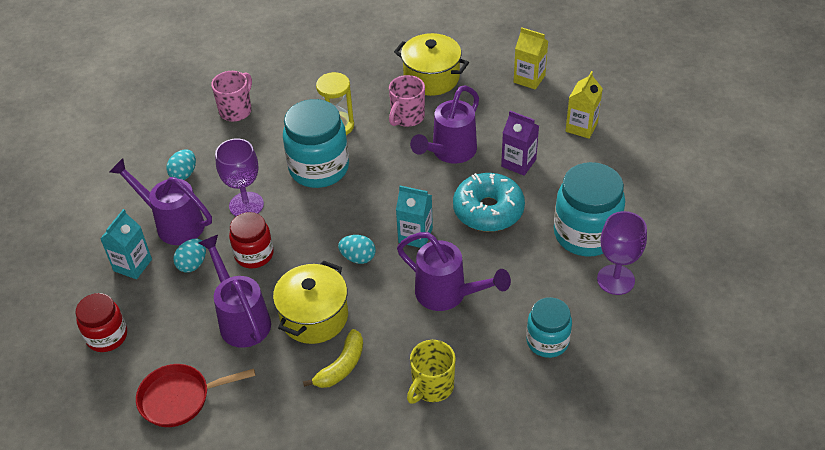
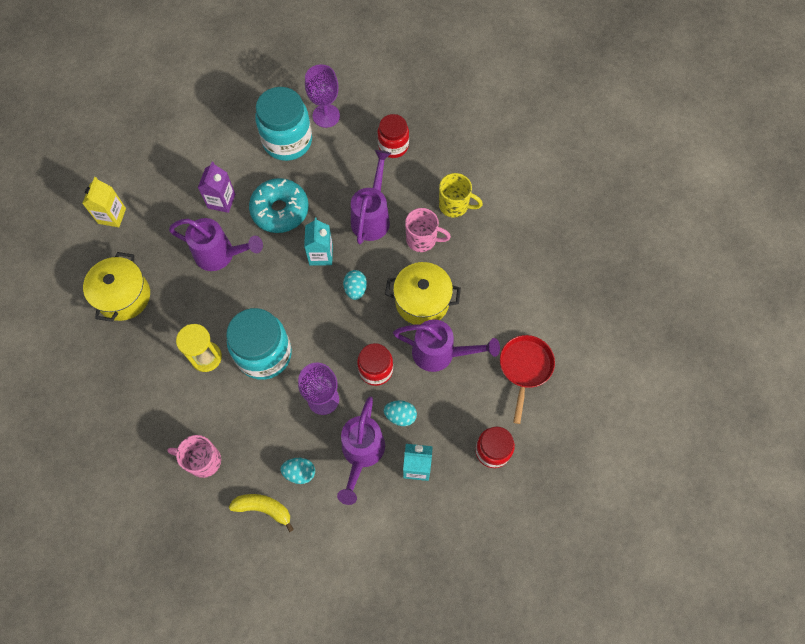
camera: 110 degrees left, 20 degrees up
red pan [136,364,255,427] -> red pan turned 135 degrees counterclockwise [500,335,555,424]
purple watering can [199,235,271,348] -> purple watering can turned 120 degrees counterclockwise [393,319,500,372]
yellow banana [303,329,363,388] -> yellow banana moved to [229,494,294,532]
pink mug [389,75,425,127] -> pink mug moved to [405,208,451,252]
turquoise jar [526,297,572,358] -> red jar [378,114,409,158]
yellow carton [566,71,603,139] -> none

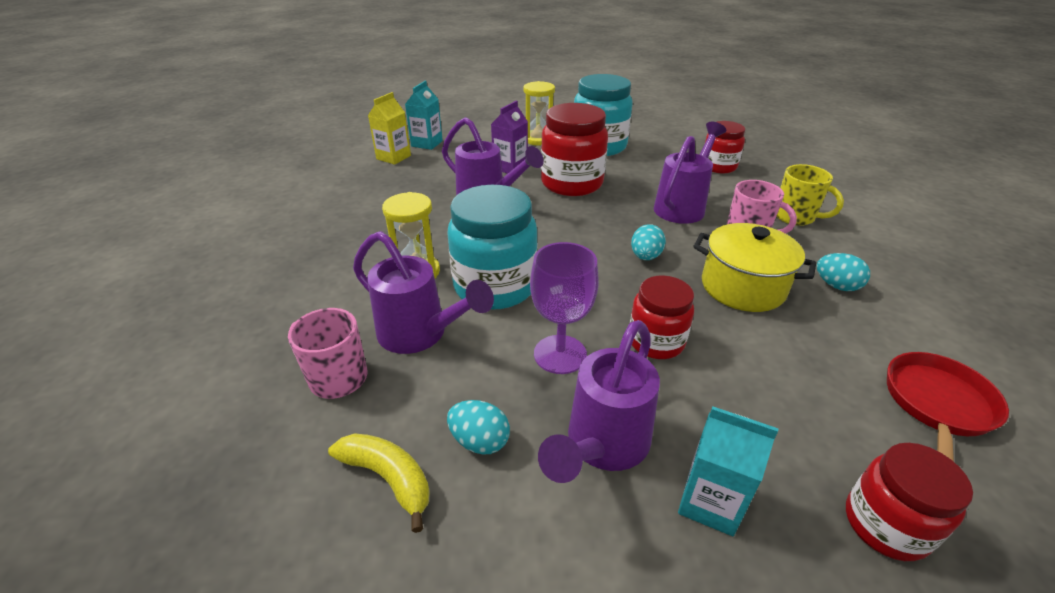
camera: 20 degrees right, 30 degrees down
yellow pot [83,252,150,322] -> none
turquoise donut [249,178,309,233] -> red jar [541,103,608,196]
turquoise carton [304,218,333,265] -> turquoise carton moved to [405,81,443,150]
purple goblet [305,64,340,128] -> none
turquoise egg [384,400,417,426] -> turquoise egg moved to [817,253,870,291]
purple watering can [393,319,500,372] -> purple watering can moved to [353,231,494,354]
none -> yellow hourglass [523,81,555,145]

